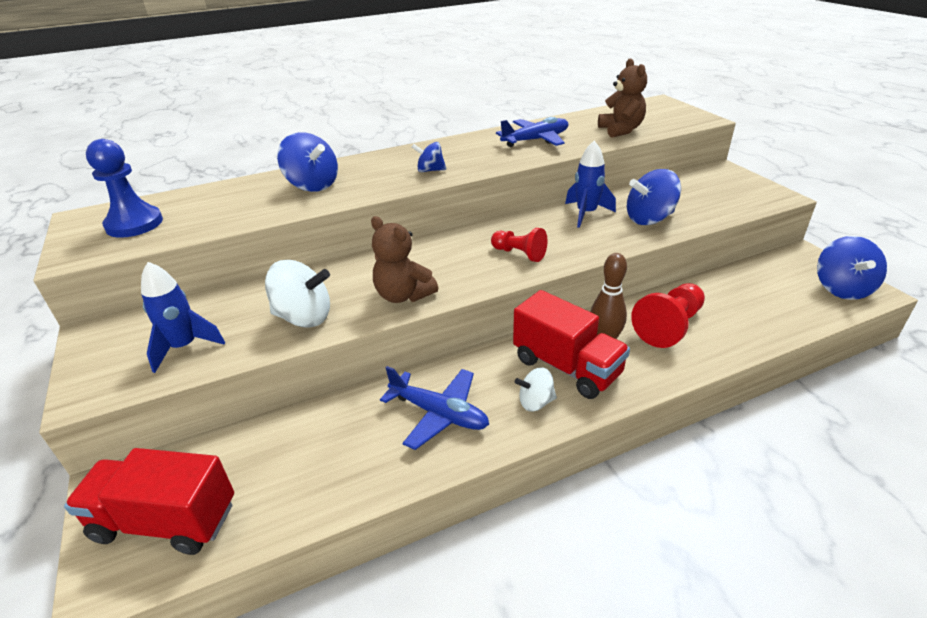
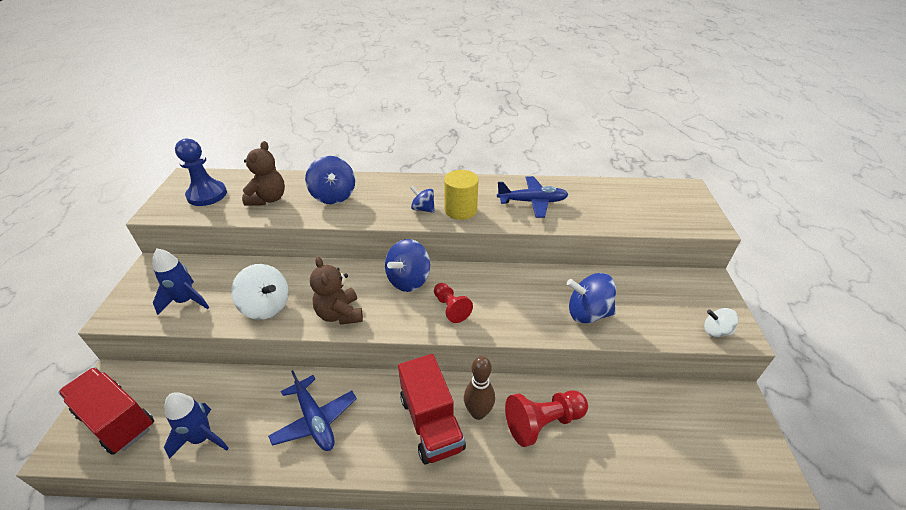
camera: 25 degrees right, 5 degrees up
white spinning top [515,368,557,412] -> white spinning top moved to [704,308,738,337]
blue rocket [565,141,616,228] -> blue rocket moved to [164,392,229,459]
brown teddy bear [598,58,647,138] -> brown teddy bear moved to [242,141,285,206]
blue spinning top [817,236,887,300] -> blue spinning top moved to [385,239,430,292]
none -> yellow cylinder [444,170,479,220]

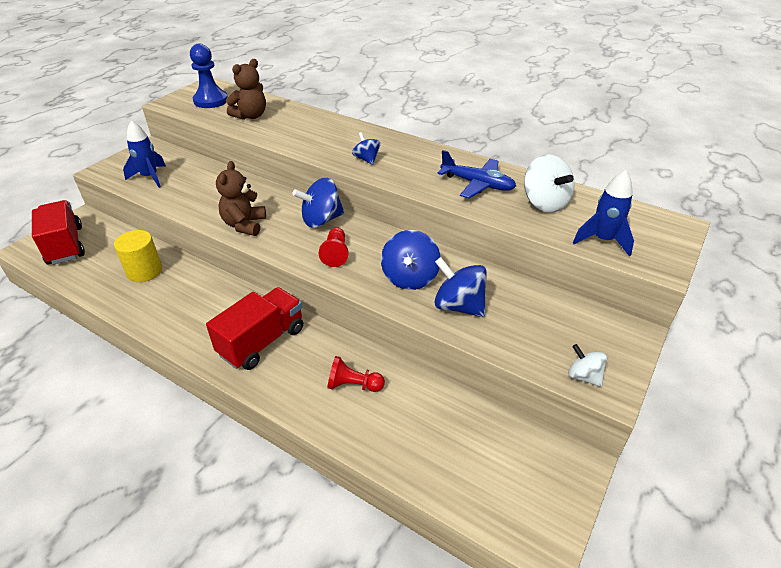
camera: 30 degrees right, 0 degrees up
blue rocket [164,392,229,459] -> blue rocket moved to [573,170,634,257]
white spinning top [231,264,289,320] -> white spinning top moved to [524,154,575,212]
blue plane [268,370,357,451] -> none
blue spinning top [305,156,355,204] -> blue spinning top moved to [381,230,441,290]
red truck [398,354,466,464] -> red truck turned 150 degrees counterclockwise [206,287,303,370]
yellow cylinder [444,170,479,220] -> yellow cylinder moved to [114,230,162,282]
brown bowling pin [464,356,495,420] -> none
red pawn [505,390,588,447] -> red pawn [327,356,385,392], size x0.65

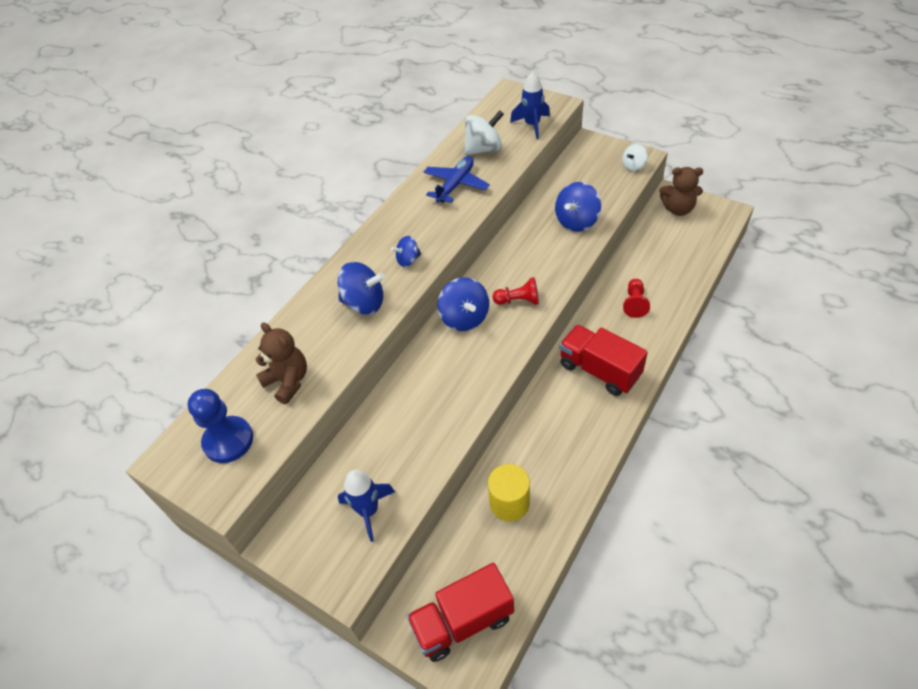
camera: 85 degrees left, 10 degrees up
brown teddy bear [216,161,266,236] -> brown teddy bear moved to [659,167,703,216]
blue spinning top [381,230,441,290] -> blue spinning top moved to [337,262,385,315]

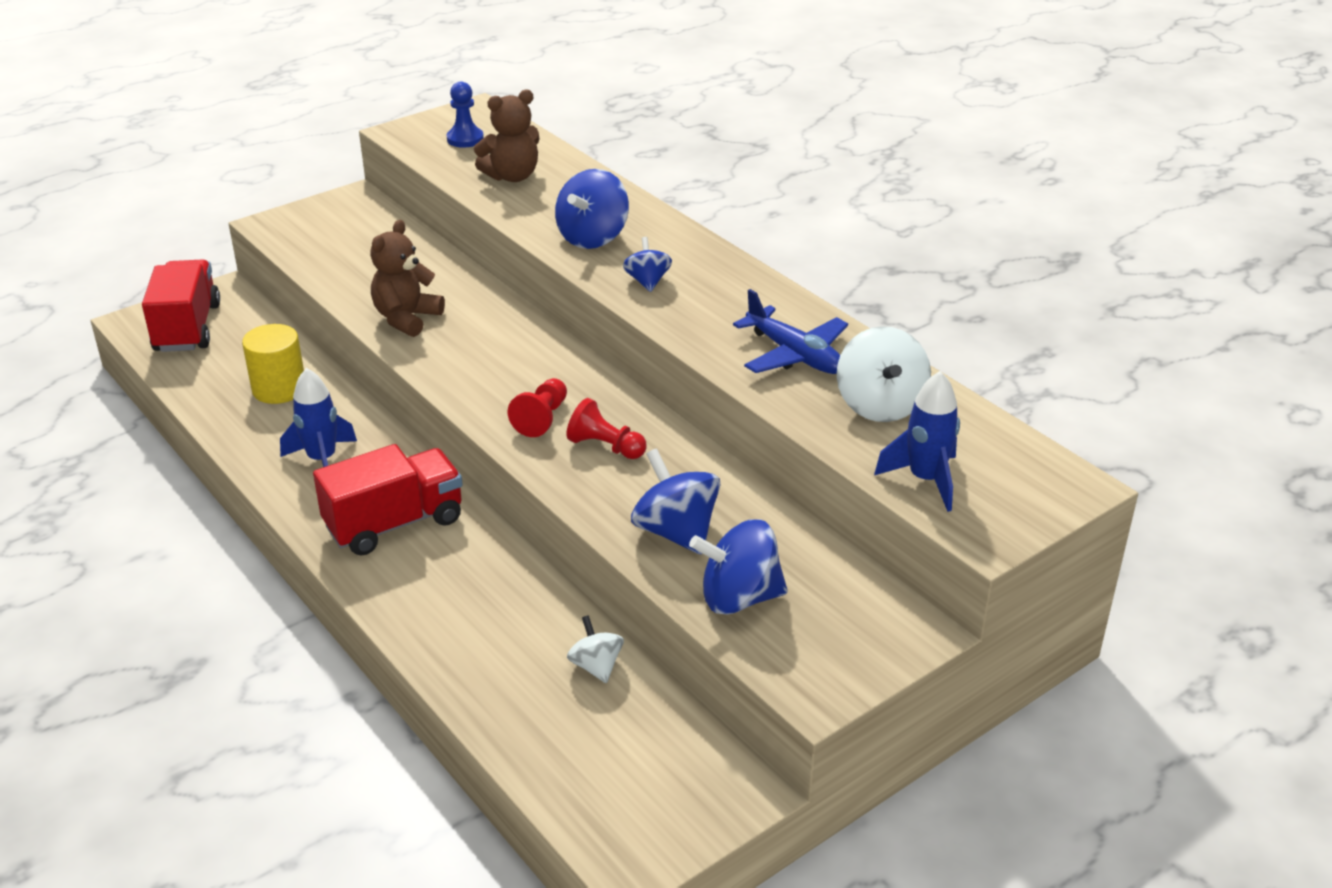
camera: 105 degrees right, 15 degrees down
blue pawn [188,389,253,463] -> blue pawn [447,82,484,148], size x0.65
blue rocket [338,470,395,542] -> blue rocket moved to [280,368,357,467]
blue spinning top [438,277,489,331] -> blue spinning top moved to [689,520,788,615]
white spinning top [622,144,648,171] -> white spinning top moved to [567,615,624,683]
red pawn [623,279,650,318] -> red pawn moved to [566,398,646,459]
brown teddy bear [659,167,703,216] -> brown teddy bear moved to [370,220,445,337]

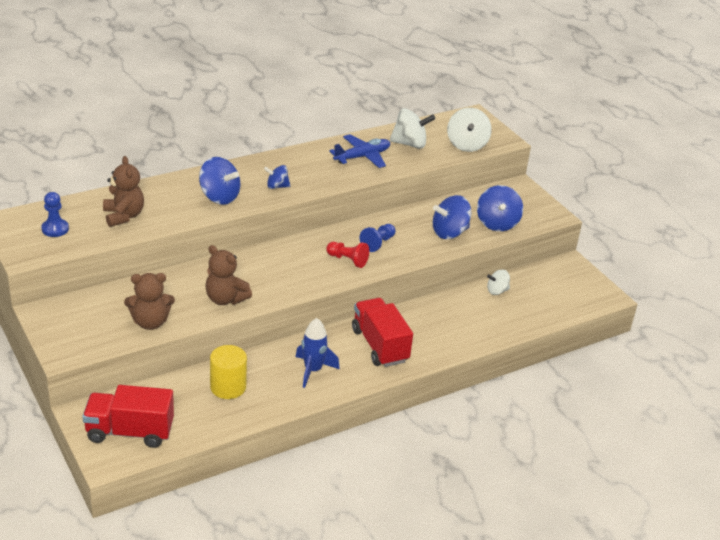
camera: 85 degrees left, 0 degrees up
red pawn [566,398,646,459] -> blue pawn [359,224,396,252]
blue rocket [874,371,960,512] -> white spinning top [447,108,492,152]
none -> brown teddy bear [124,273,175,330]

